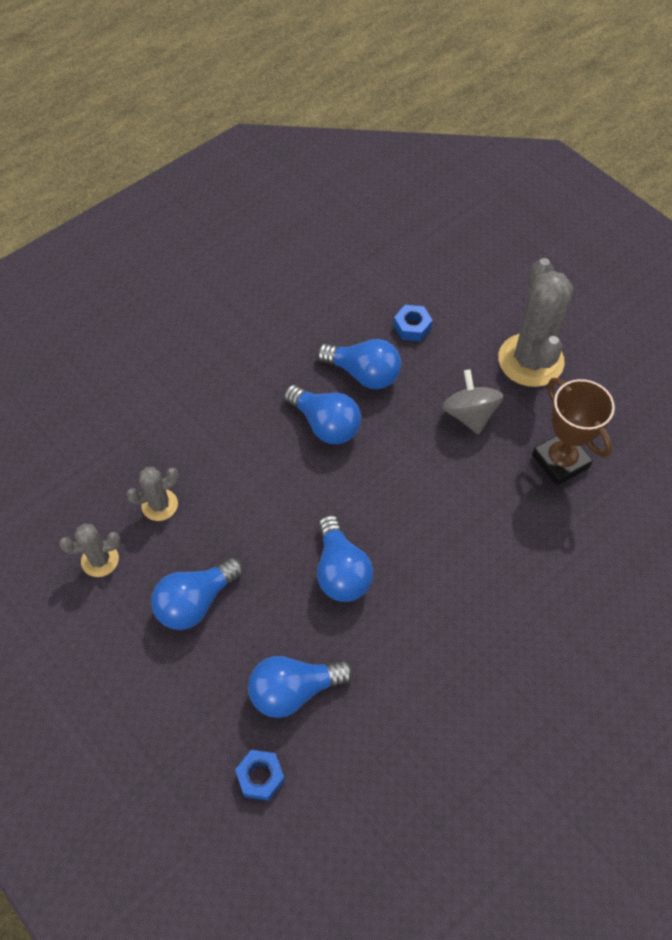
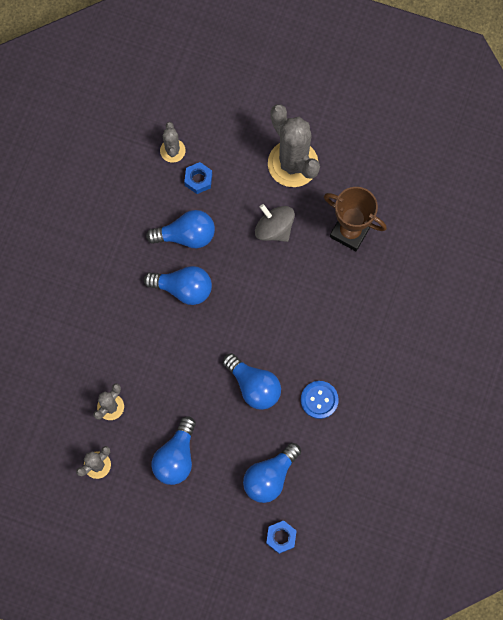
camera: 30 degrees left, 15 degrees up
none -> grey cactus [160,122,186,163]
none -> blue button [301,381,339,419]

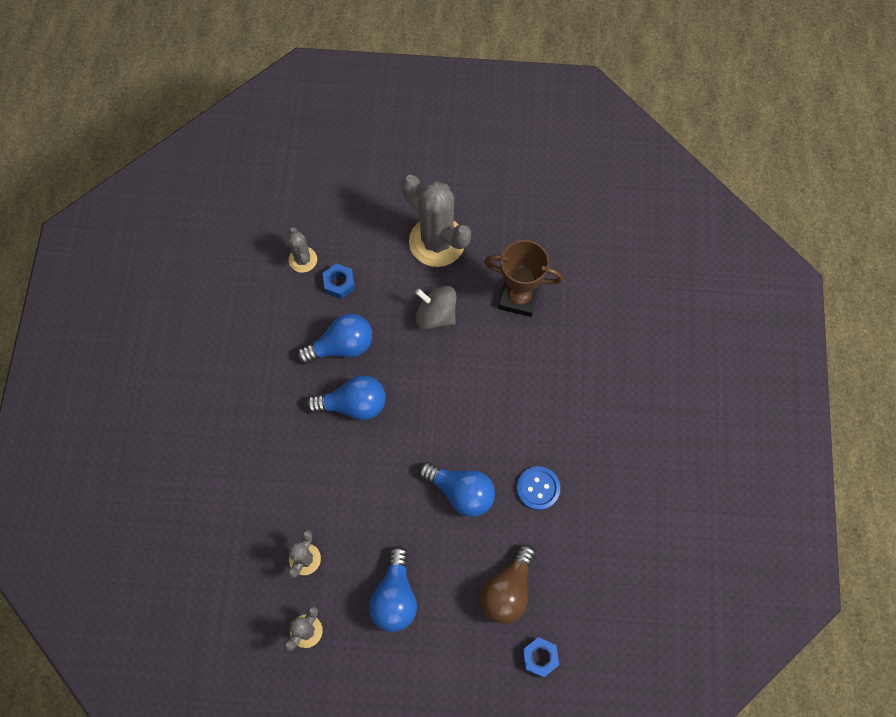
camera: 15 degrees left, 5 degrees down
blue light bulb [243,443,301,503] -> brown light bulb [480,544,536,624]

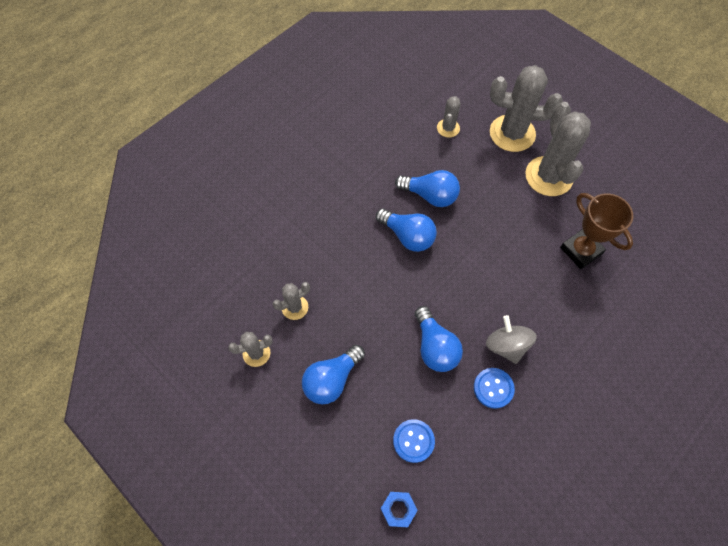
camera: 40 degrees right, 5 degrees down
blue nut [323,263,355,299] -> none
grey spinning top [415,286,456,329] -> grey spinning top moved to [486,315,537,364]
brown light bulb [480,544,536,624] -> blue button [393,419,435,463]
none -> grey cactus [490,65,563,152]

